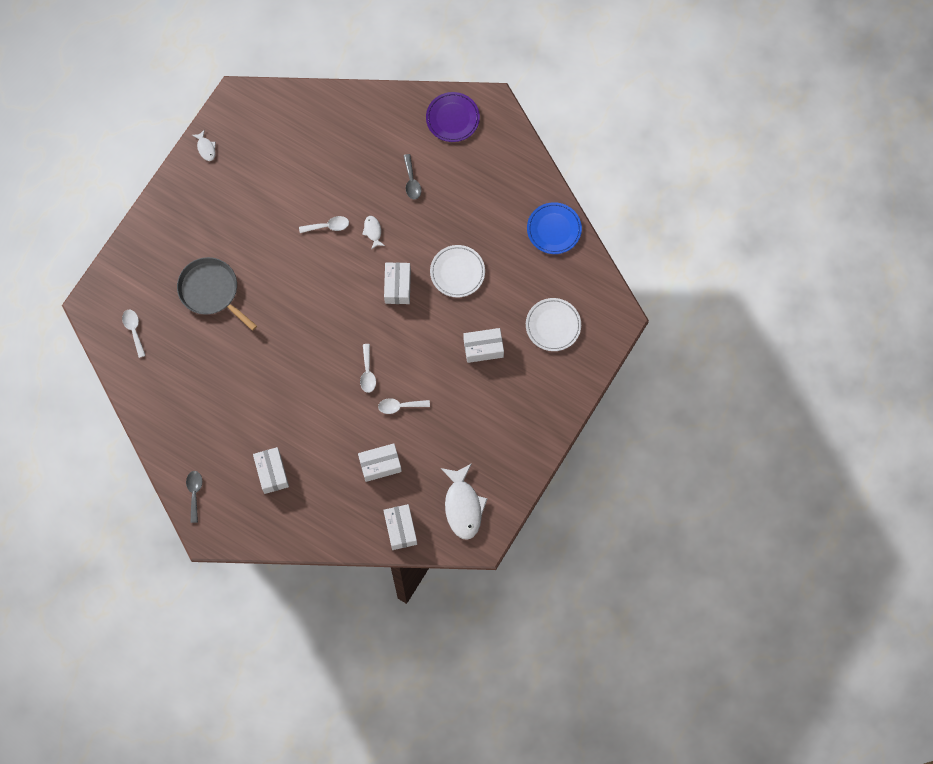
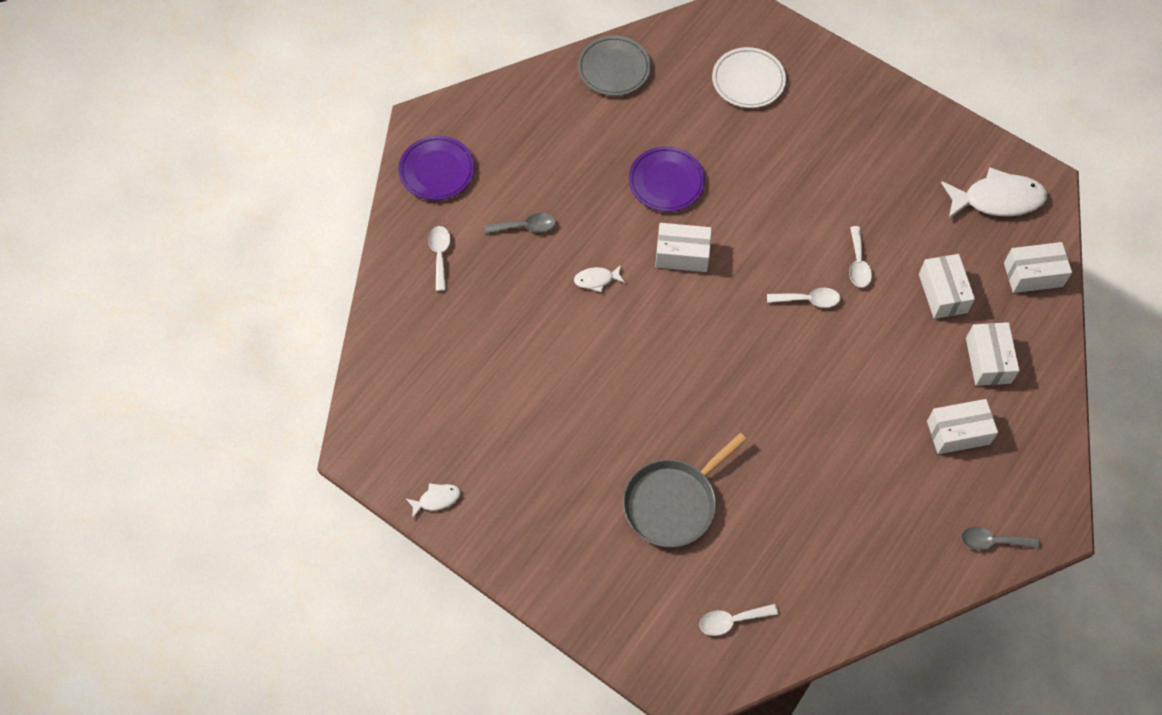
camera: 85 degrees left, 10 degrees down
white spoon [299,216,349,233] -> white spoon moved to [428,226,451,291]
white plate [430,245,485,298] -> purple plate [629,146,705,212]
white box [463,328,504,363] -> white box moved to [966,322,1019,386]
blue plate [527,202,582,254] -> grey plate [577,36,651,96]

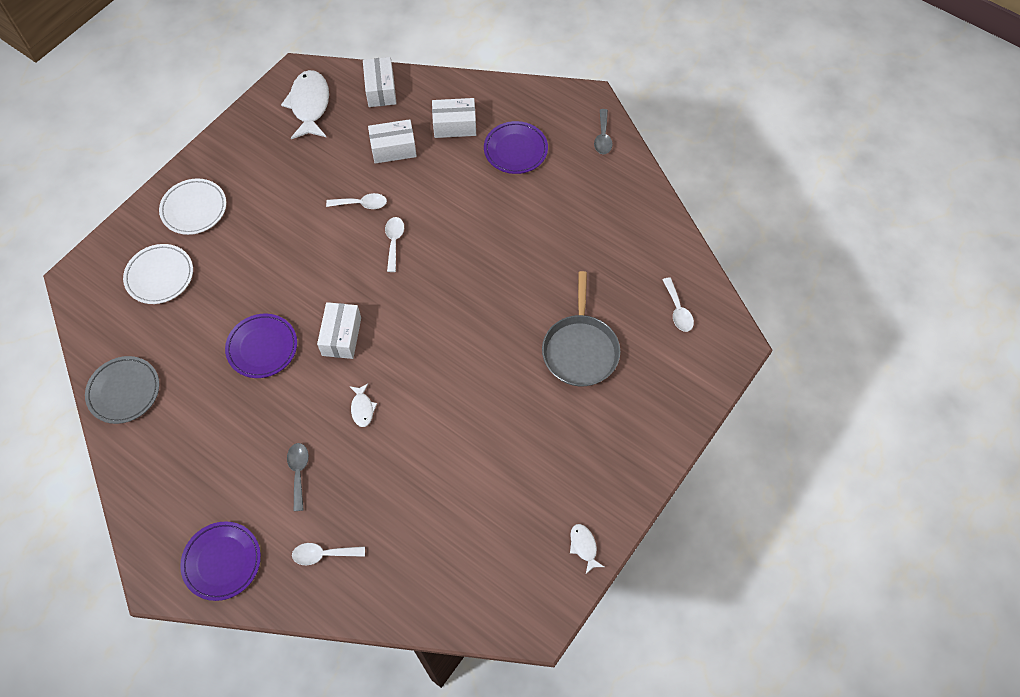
camera: 90 degrees left, 0 degrees up
grey pan [623,433,747,547] -> grey pan turned 45 degrees clockwise [542,271,620,387]
white box [927,399,998,454] -> purple plate [484,121,548,174]
none -> white plate [159,178,226,235]

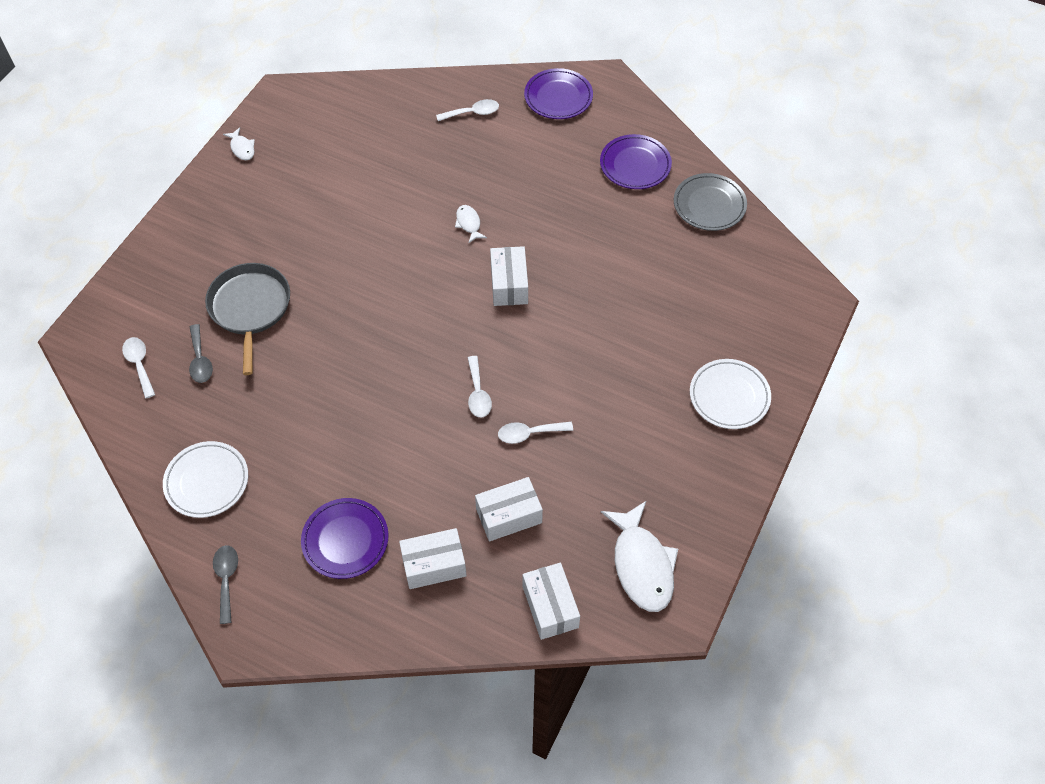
camera: 170 degrees right, 5 degrees down
white plate [123,244,193,304] -> white plate moved to [163,441,248,518]
purple plate [225,314,297,378] -> purple plate moved to [600,134,672,189]
grey spoon [287,443,309,511] -> grey spoon moved to [189,324,213,383]

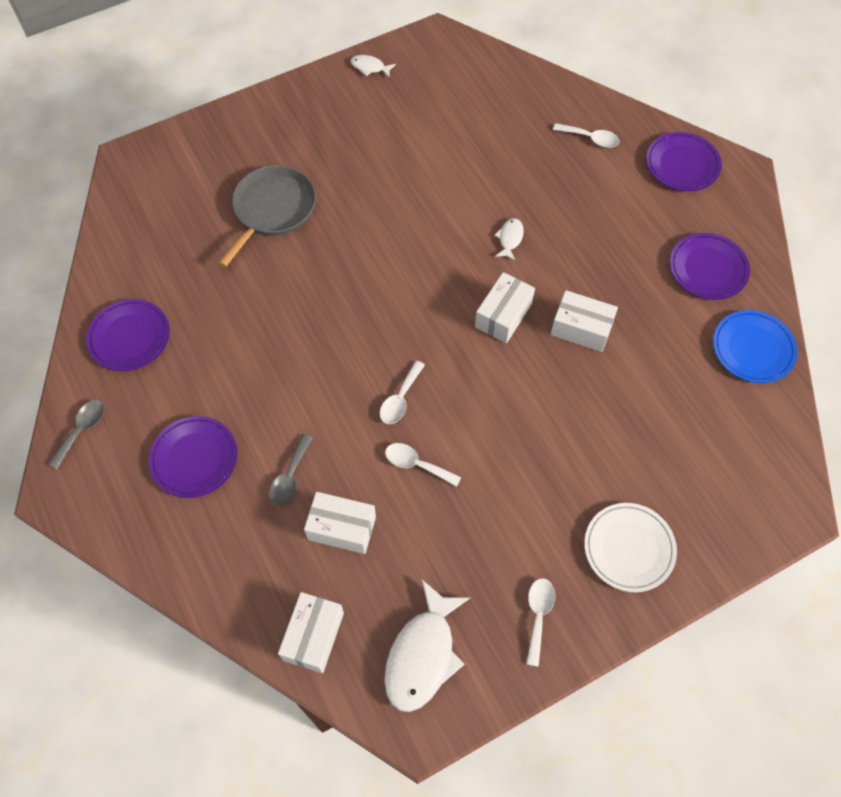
camera: 35 degrees right, 5 degrees up
white spoon [122,337,155,398] -> white spoon moved to [526,578,555,667]
white plate [163,441,248,518] -> purple plate [86,299,170,371]
grey spoon [189,324,213,383] -> grey spoon moved to [269,434,313,506]
white fish [223,127,255,160] -> white fish turned 105 degrees clockwise [351,55,396,77]
white box [399,528,467,589] -> white box moved to [550,290,618,352]
grey plate [674,173,747,231] -> blue plate [713,310,797,383]

